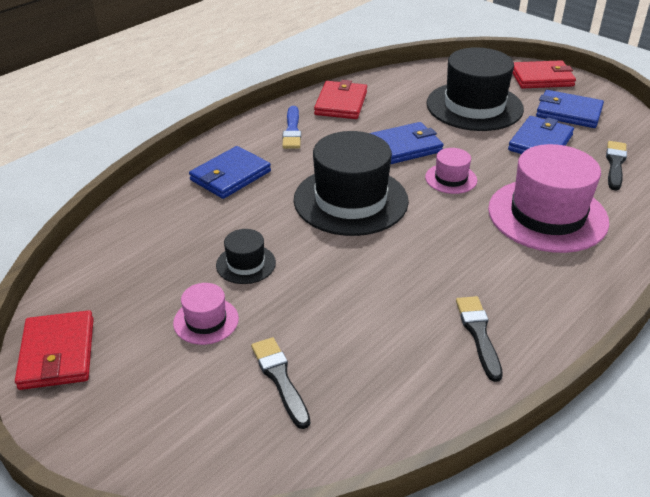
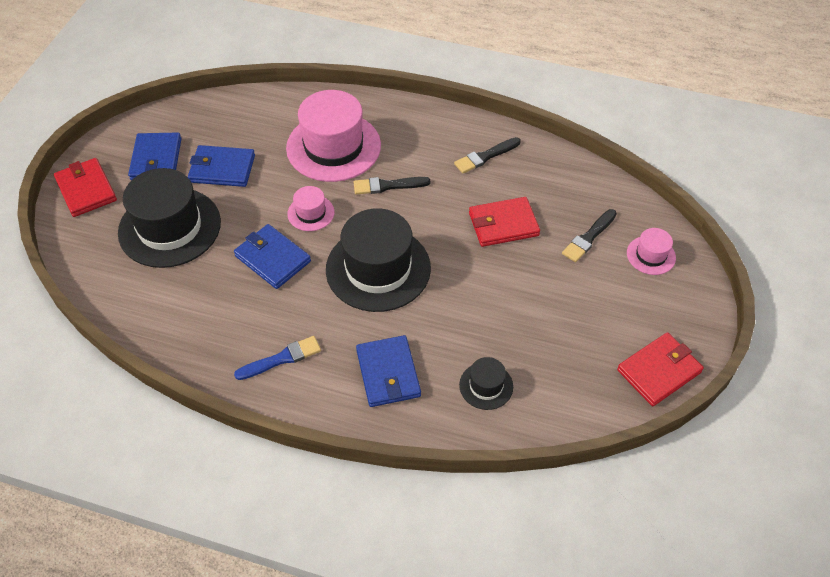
camera: 115 degrees left, 15 degrees up
pink hat [173,283,239,345] -> pink hat moved to [627,228,676,275]
blue wallet [189,146,271,199] -> blue wallet turned 60 degrees clockwise [356,335,421,407]
black hat [216,229,276,284] -> black hat moved to [459,357,513,410]
red wallet [314,80,367,119] -> red wallet moved to [469,197,540,247]
black brush [606,141,627,190] -> black brush moved to [354,177,431,195]

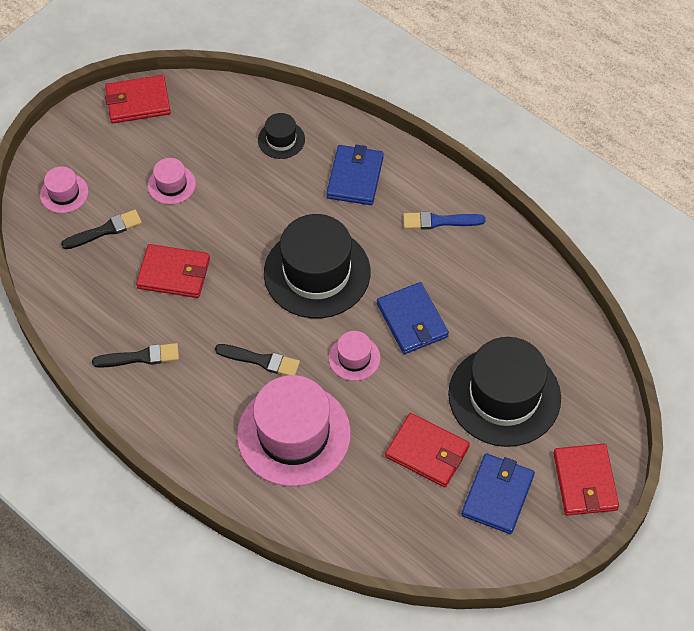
camera: 155 degrees left, 5 degrees up
blue wallet [188,145,255,187] -> red wallet [385,413,470,487]
none -> pink hat [148,158,196,205]

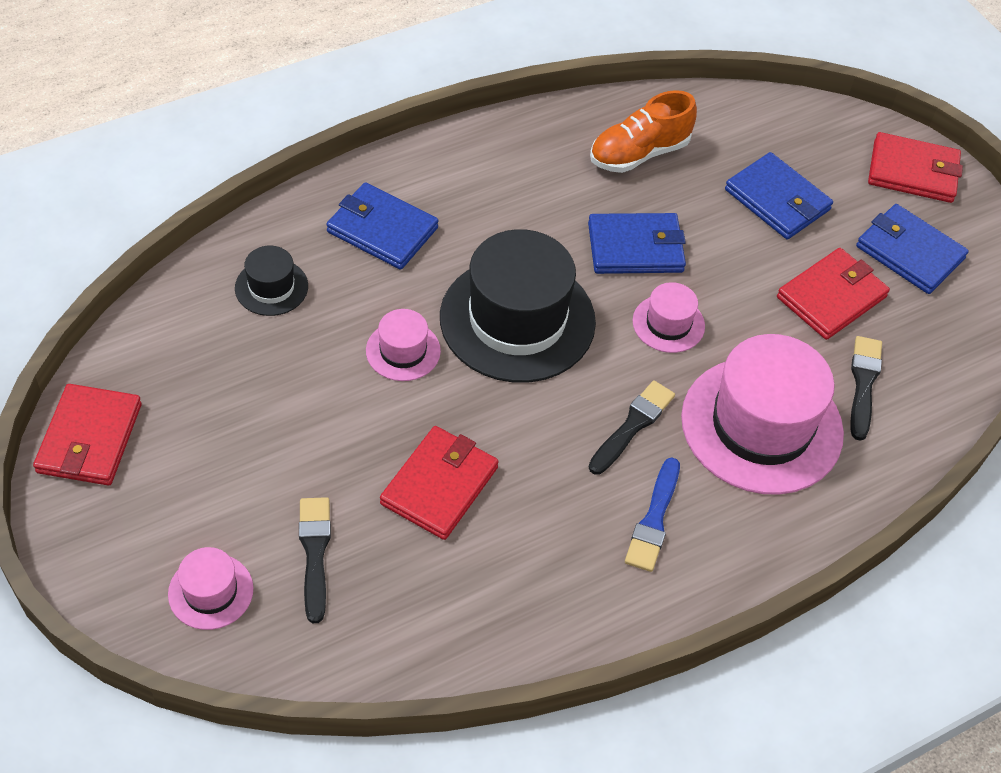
camera: 75 degrees left, 5 degrees down
black brush [92,343,179,368] -> black brush moved to [850,336,882,441]
pink hat [148,158,196,205] -> pink hat moved to [366,309,441,381]
blue brush [403,211,486,230] -> blue brush moved to [625,457,680,572]
black hat [448,337,561,447] -> blue wallet [725,152,833,239]
none -> orange shoe [590,90,697,173]

